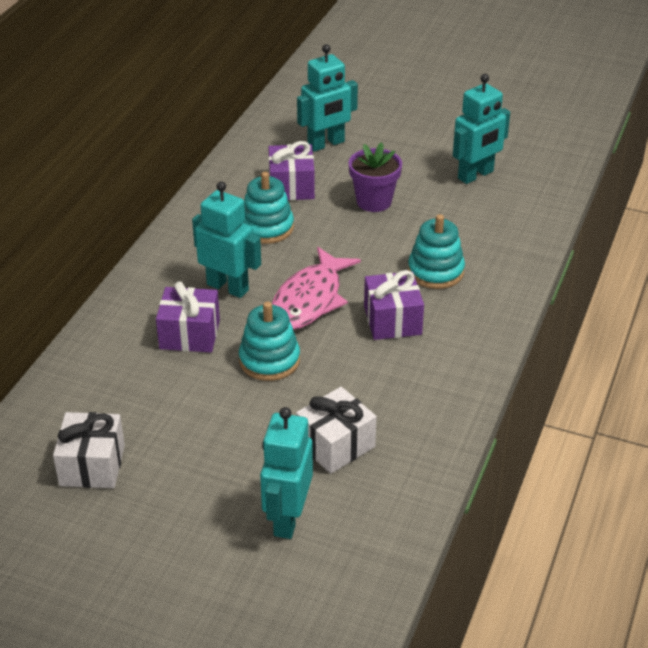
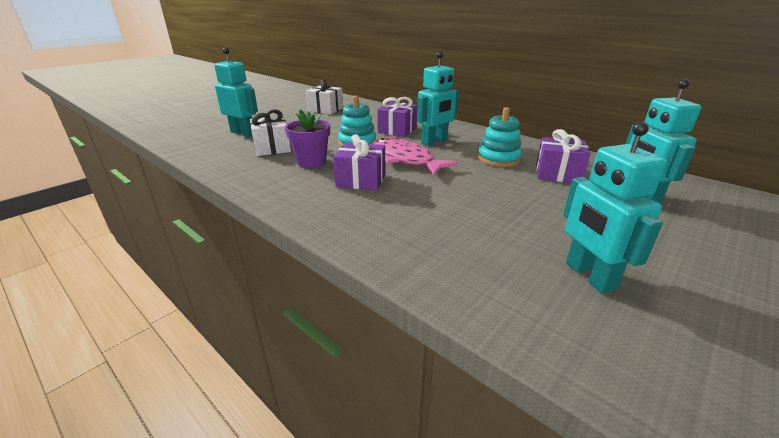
camera: 110 degrees right, 10 degrees down
purple flower pot [348,142,402,212] -> purple flower pot moved to [285,109,330,168]
turquoise stacking toy [408,214,465,289] -> none

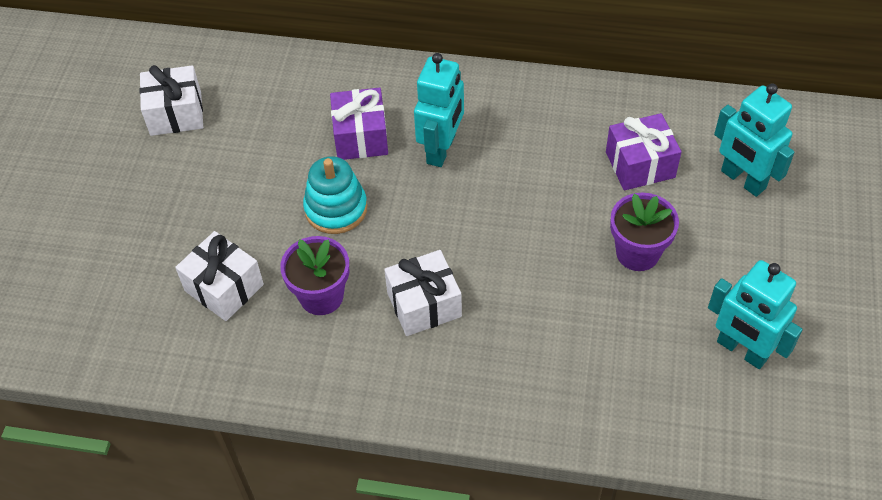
camera: 30 degrees left, 25 degrees up
turquoise robot [214,47,258,137] -> none
purple gift [333,134,385,191] -> white gift [384,250,462,336]
pink fish [373,138,459,175] -> none
turquoise stacking toy [478,107,522,167] -> none
none -> purple flower pot [610,192,679,271]

